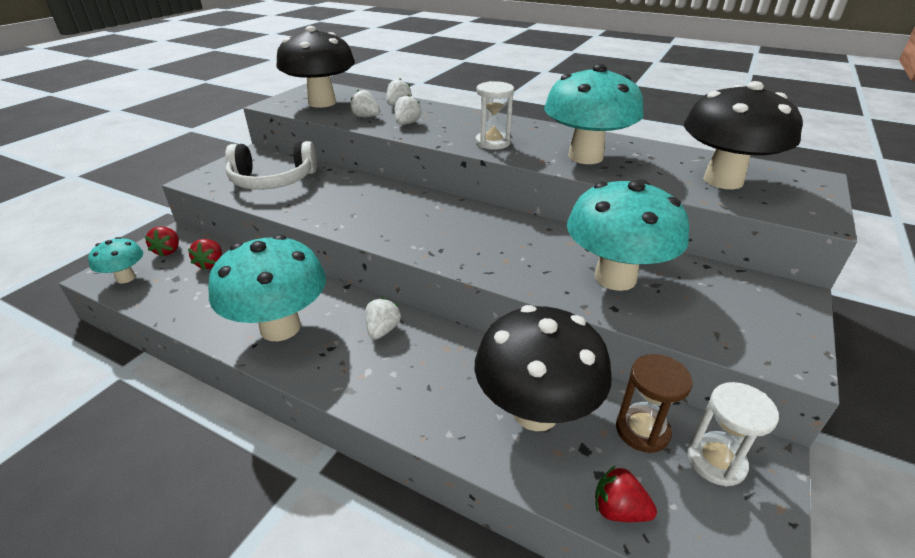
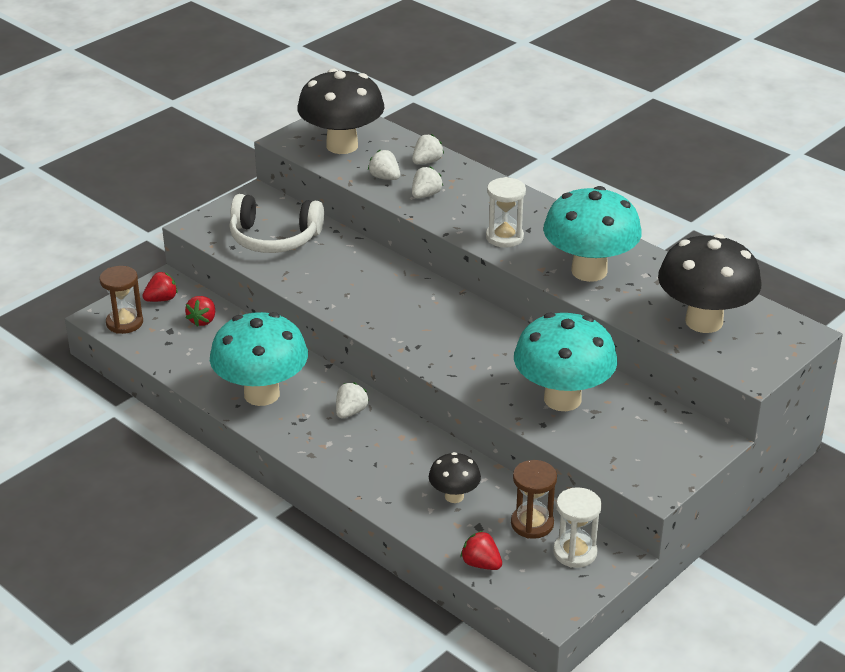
camera: 15 degrees right, 0 degrees up
turquoise mushroom [88,237,143,283] -> brown hourglass [99,266,143,334]
red strawberry [145,226,179,257] -> red strawberry turned 135 degrees counterclockwise [142,272,178,302]
black mushroom [475,305,612,431] -> black mushroom [429,452,481,503], size x0.50

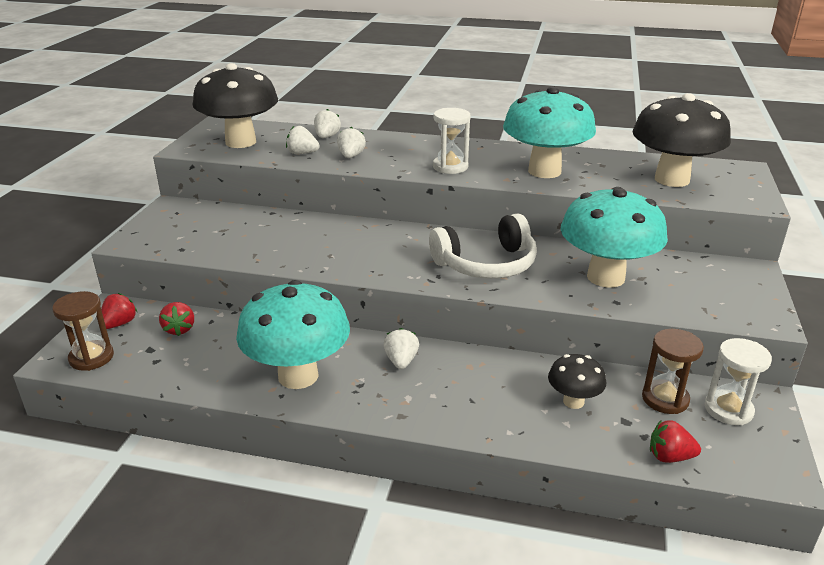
camera: 30 degrees left, 5 degrees down
white headphones [229,194,324,253] -> white headphones moved to [429,213,537,279]

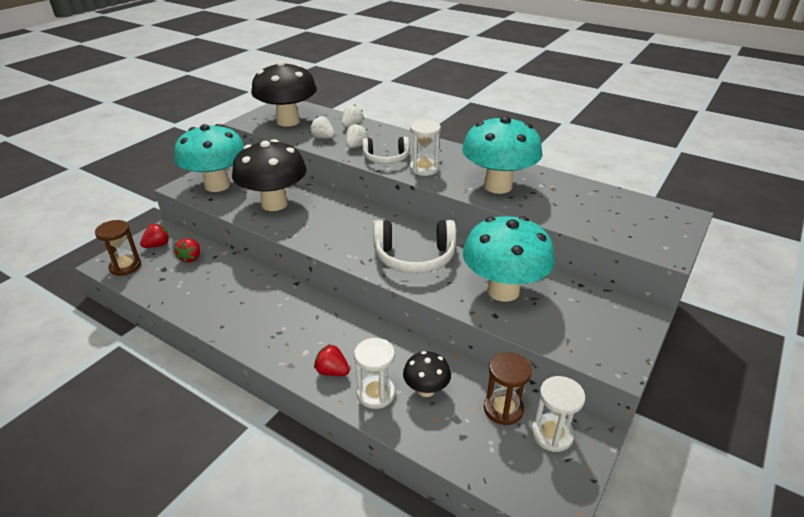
camera: 20 degrees right, 5 degrees up
turquoise mushroom [236,280,350,389] -> turquoise mushroom moved to [174,124,244,192]
white strawberry [383,328,419,369] -> none
black mushroom [633,93,731,187] -> black mushroom moved to [232,139,307,211]
red strawberry [650,420,701,463] -> red strawberry moved to [314,344,350,376]
none -> white hourglass [354,338,395,409]
none -> white headphones [362,137,409,164]

